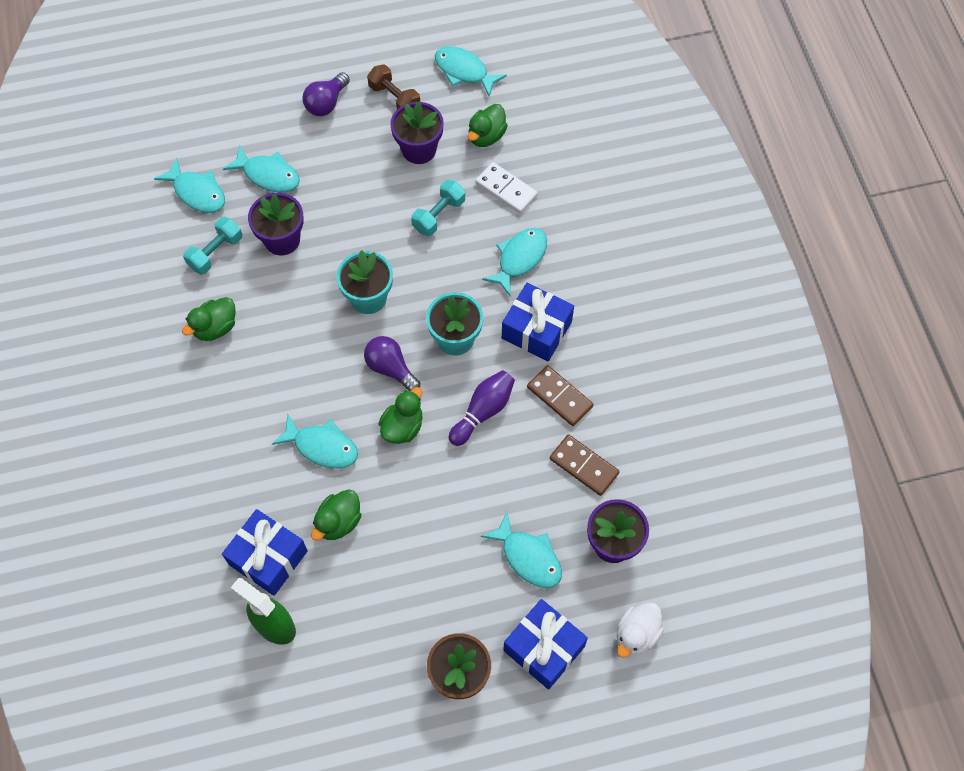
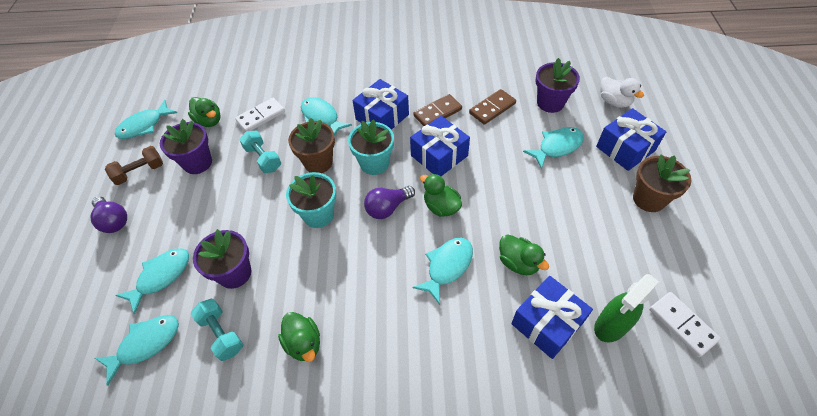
camera: 75 degrees left, 10 degrees down
purple bowling pin [449,370,515,446] -> blue gift [410,116,470,176]
none -> brown flower pot [288,118,335,173]
none -> white domino [649,292,721,357]

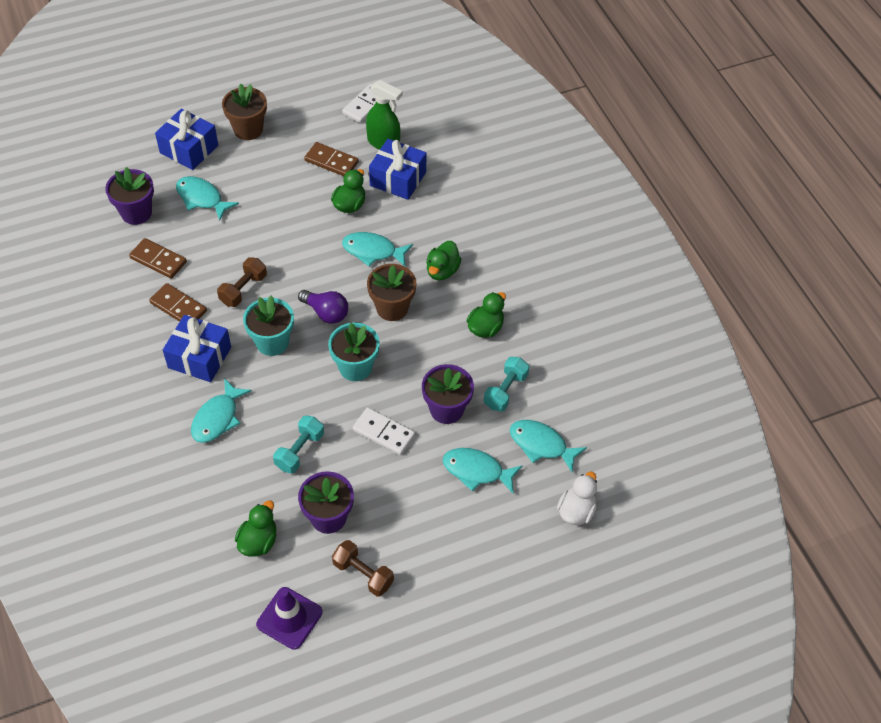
camera: 115 degrees left, 0 degrees up
purple light bulb [91,196,127,233] -> none
turquoise fish [115,100,177,139] -> purple traffic cone [256,587,323,650]
white domino [235,98,285,132] -> white domino moved to [353,407,415,455]
brown flower pot [288,118,335,173] -> brown flower pot moved to [367,264,416,321]
blue gift [410,116,470,176] -> brown dumbbell [217,257,267,307]
green duck [420,174,462,217] -> green duck moved to [426,241,461,280]
white duck [600,77,644,108] -> white duck moved to [557,471,597,525]
none -> brown domino [304,142,359,176]

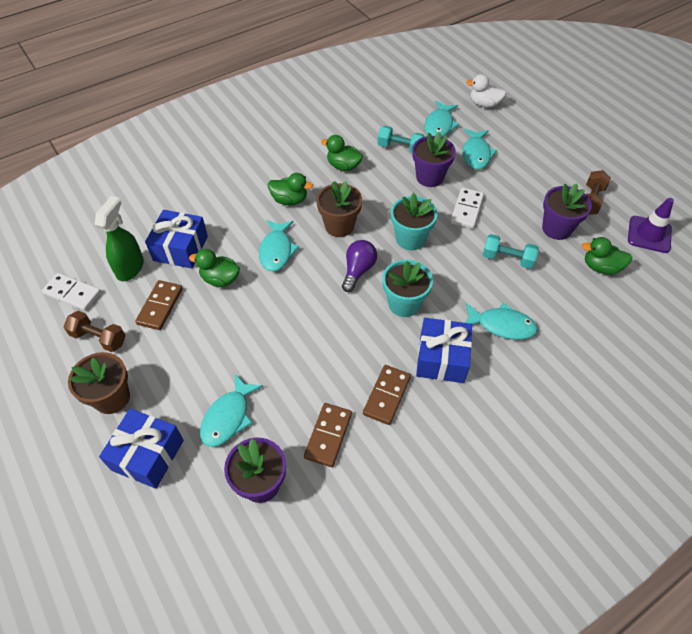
camera: 100 degrees left, 0 degrees up
brown dumbbell [217,257,267,307] -> brown dumbbell moved to [64,311,126,352]

